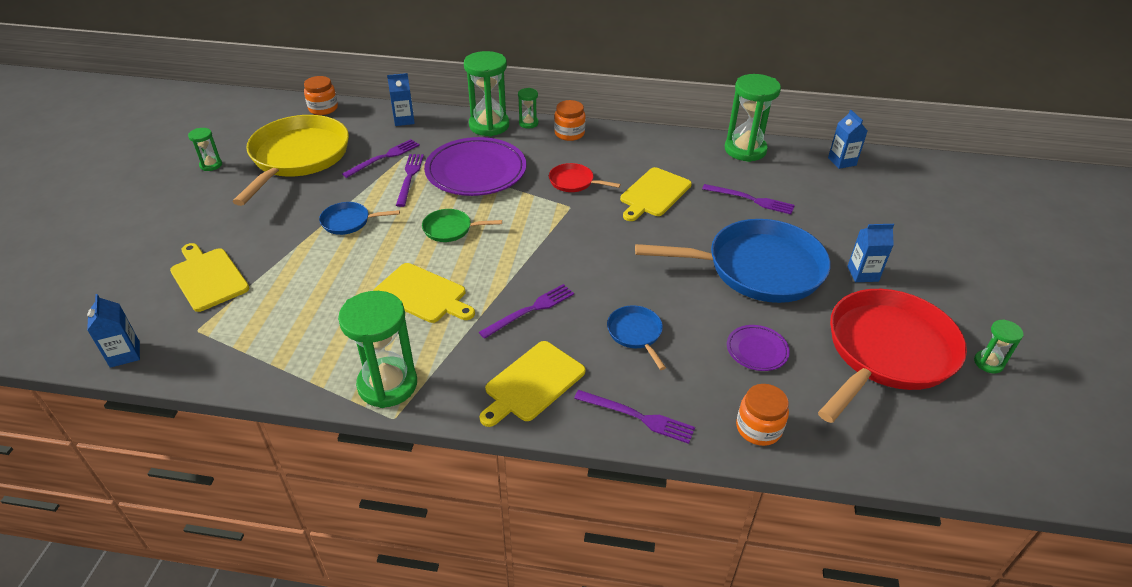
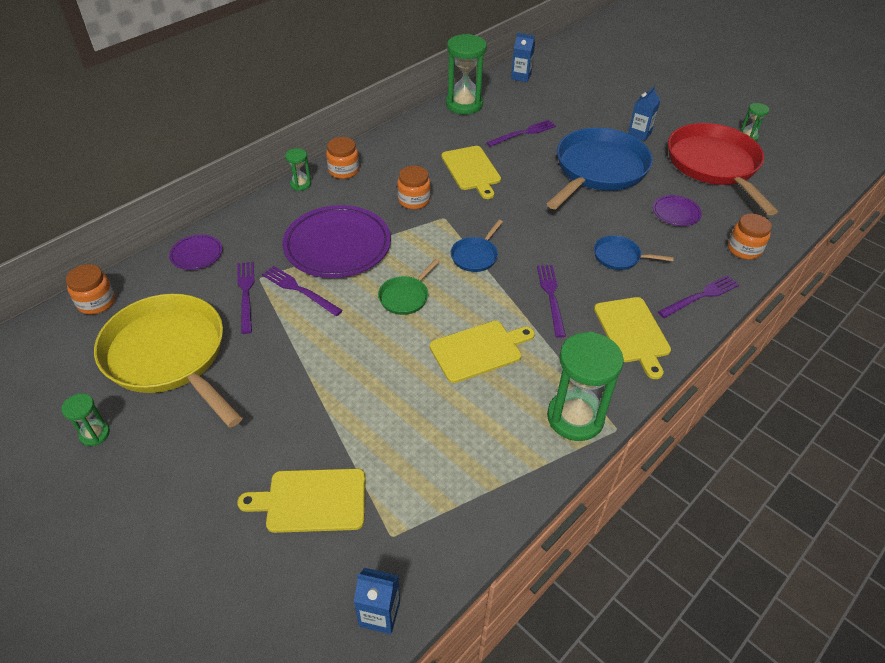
camera: 55 degrees left, 5 degrees up
blue pan [319,202,400,235] -> blue pan moved to [451,220,503,272]
blue carton [387,73,415,126] -> purple plate [169,235,223,270]
green hourglass [464,51,509,136] -> none
red pan [549,163,621,192] -> orange jar [397,166,430,209]

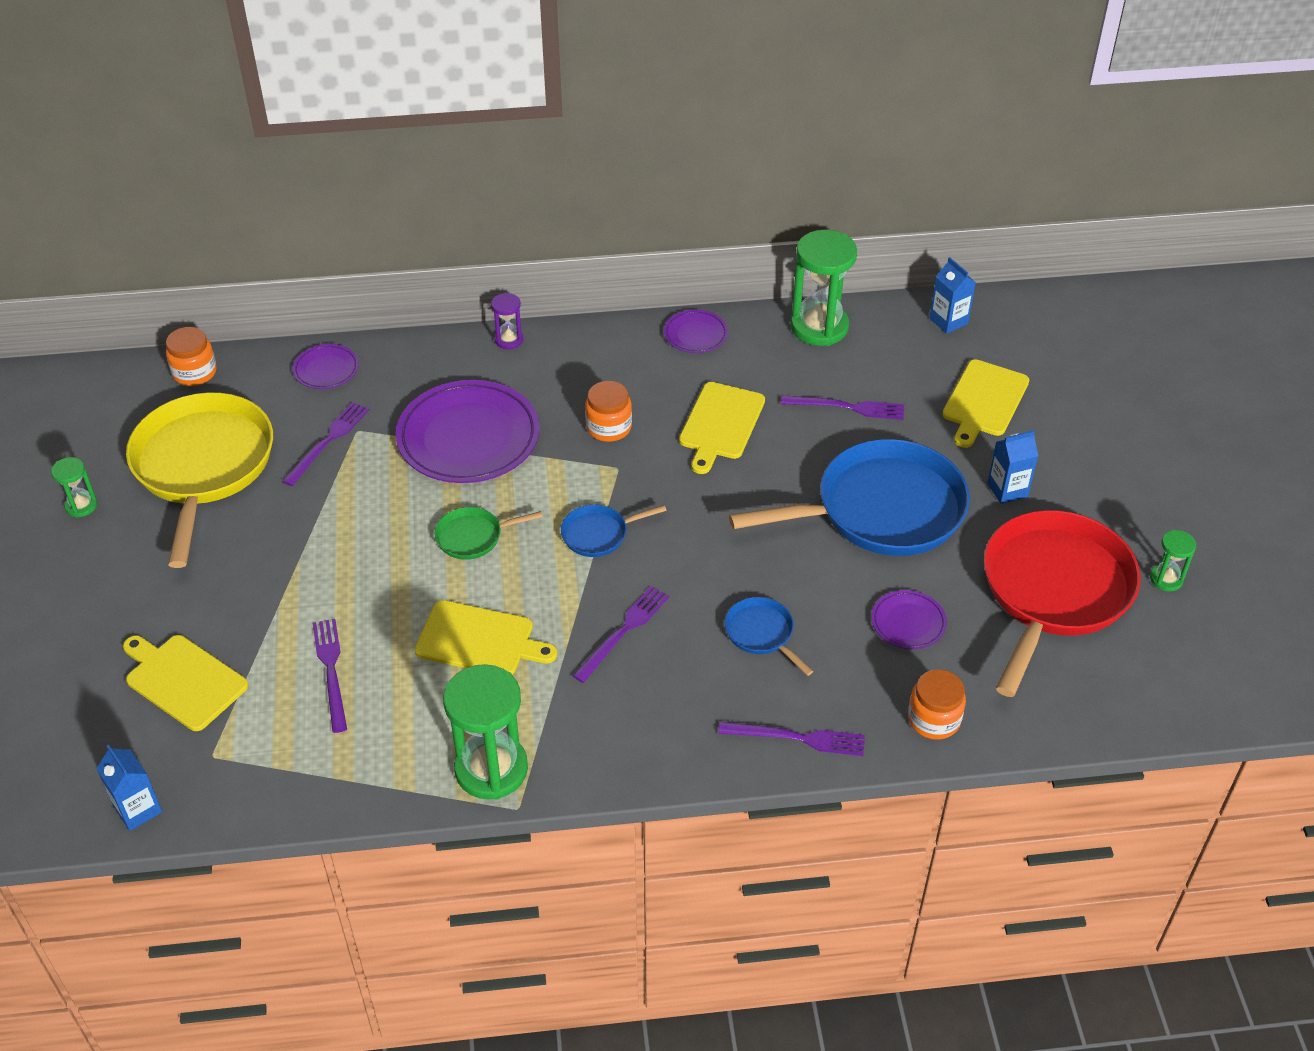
camera: 40 degrees right, 0 degrees up
purple fork [262,266,343,316] -> purple fork moved to [313,619,347,733]
green hourglass [285,148,311,191] -> purple hourglass [491,293,523,349]
orange jar [326,137,359,179] -> none
yellow cutting board [594,297,671,379] -> yellow cutting board moved to [942,359,1029,448]
none -> purple plate [664,309,728,353]

